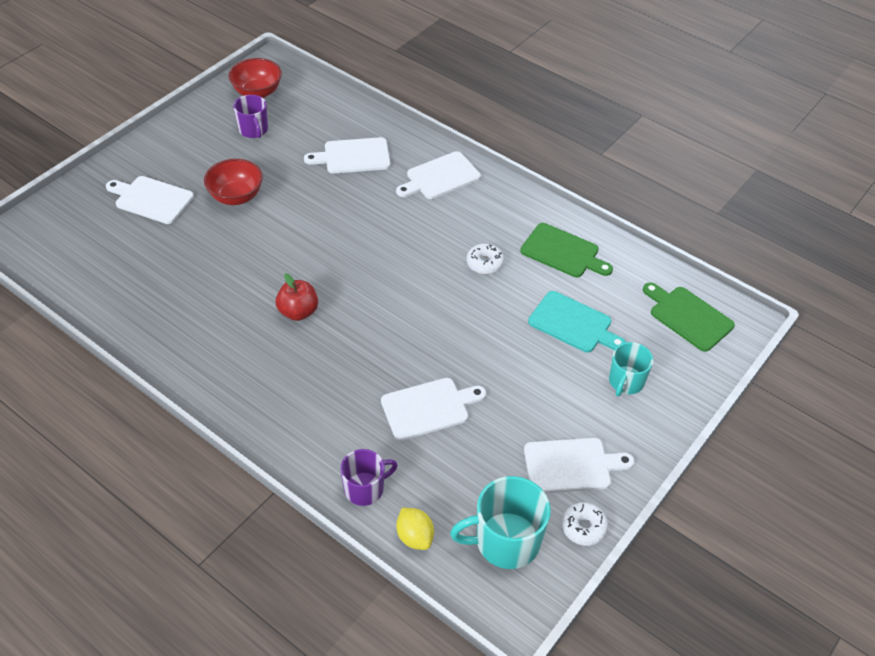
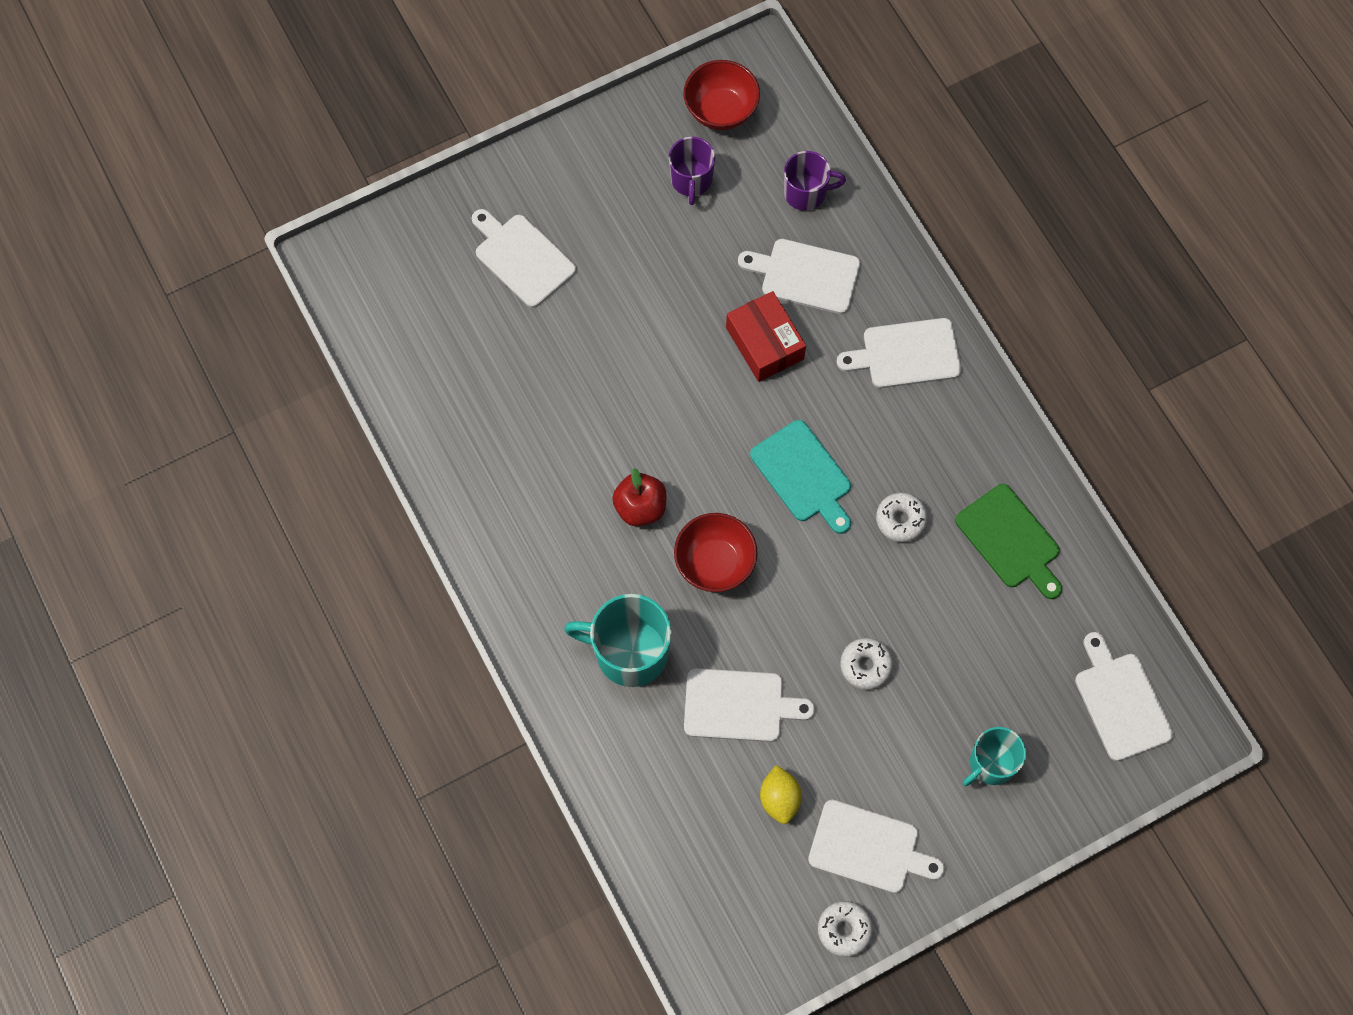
camera: 25 degrees right, 20 degrees up
red bowl [204,159,263,205] -> red bowl moved to [674,513,758,592]
purple mug [340,449,398,506] -> purple mug moved to [784,151,846,211]
yellow lemon [396,508,434,550] -> yellow lemon moved to [760,765,802,824]
turquoise mug [450,476,551,569] -> turquoise mug moved to [564,594,672,687]
turquoise cutting board [528,291,626,353] -> turquoise cutting board moved to [750,420,851,534]
green cutting board [643,282,735,352] -> white cutting board [1075,632,1174,761]
none -> red box [726,291,806,382]
none -> white donut [840,638,893,690]

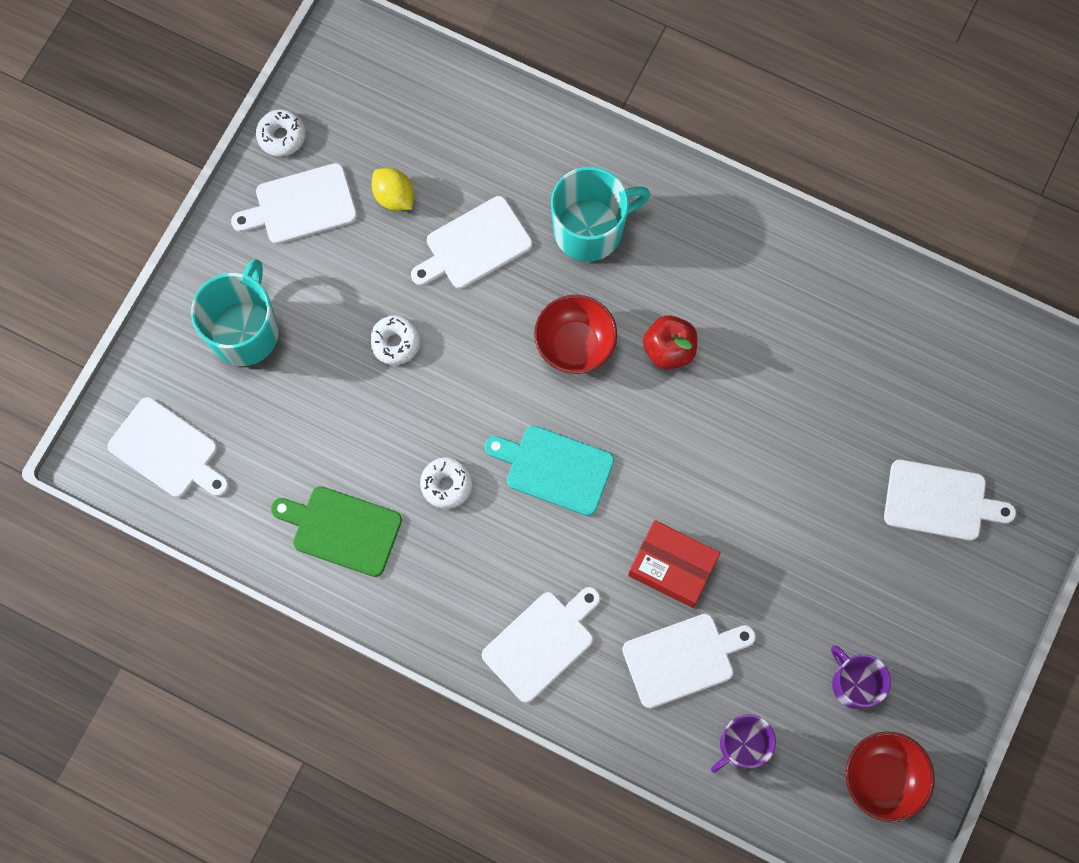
camera: 145 degrees right, 5 degrees up
turquoise mug [963,727,1026,786] -> turquoise mug [191,259,278,366], size x1.58

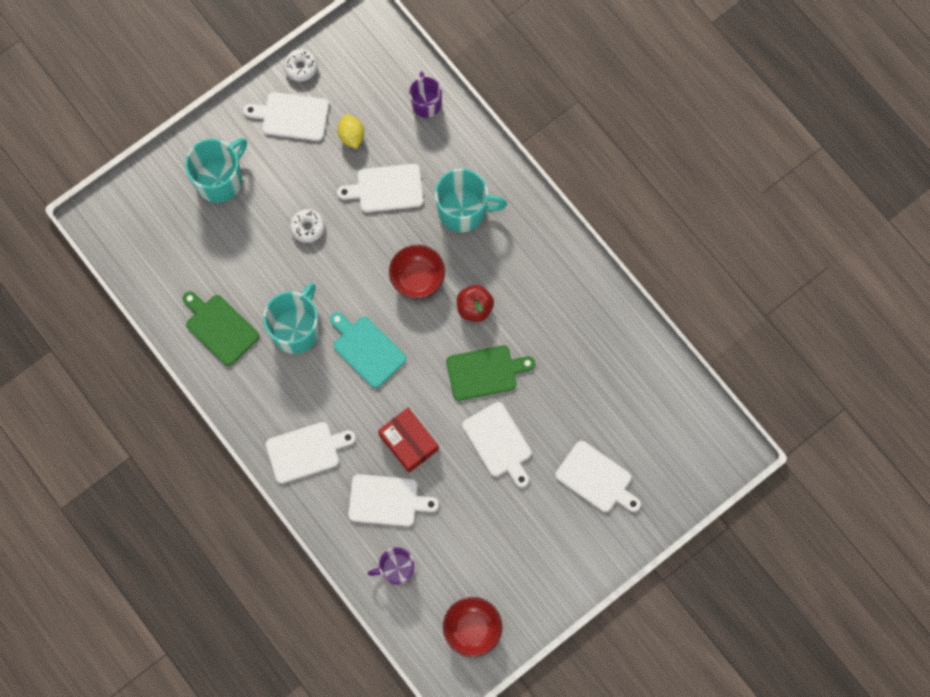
camera: 25 degrees right, 0 degrees up
white cutting board [107,397,229,497] -> white cutting board moved to [462,402,531,488]
white donut [420,457,472,509] -> turquoise mug [263,283,320,354]
purple mug [831,646,891,709] -> purple mug moved to [409,71,442,118]
none -> green cutting board [446,345,535,401]

